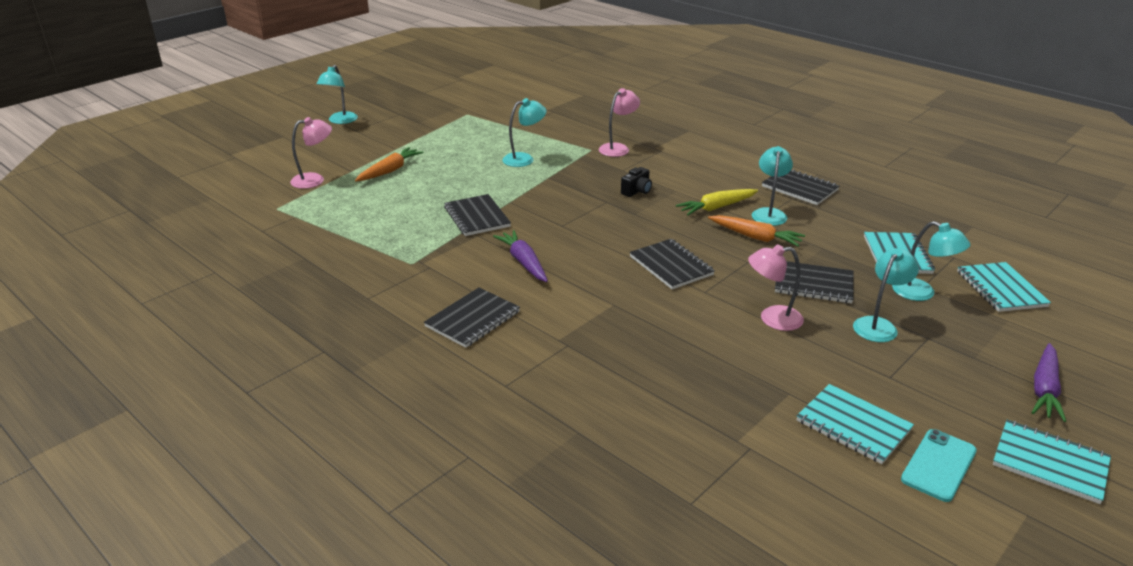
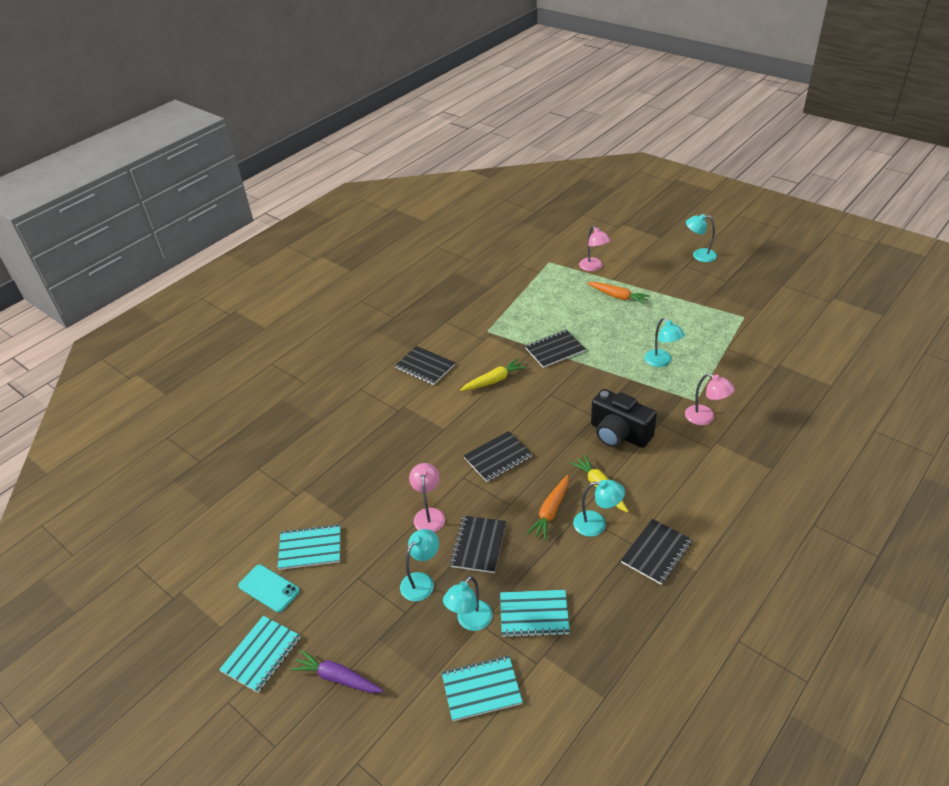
camera: 90 degrees right, 10 degrees up
purple carrot [493,230,548,282] -> yellow carrot [460,358,527,391]
black camera [621,167,652,197] -> black camera [591,389,657,448], size x2.14
turquoise notebook [797,384,914,464] -> turquoise notebook turned 45 degrees clockwise [278,524,341,570]
turquoise lamp [853,248,919,342] -> turquoise lamp turned 90 degrees counterclockwise [400,529,439,601]

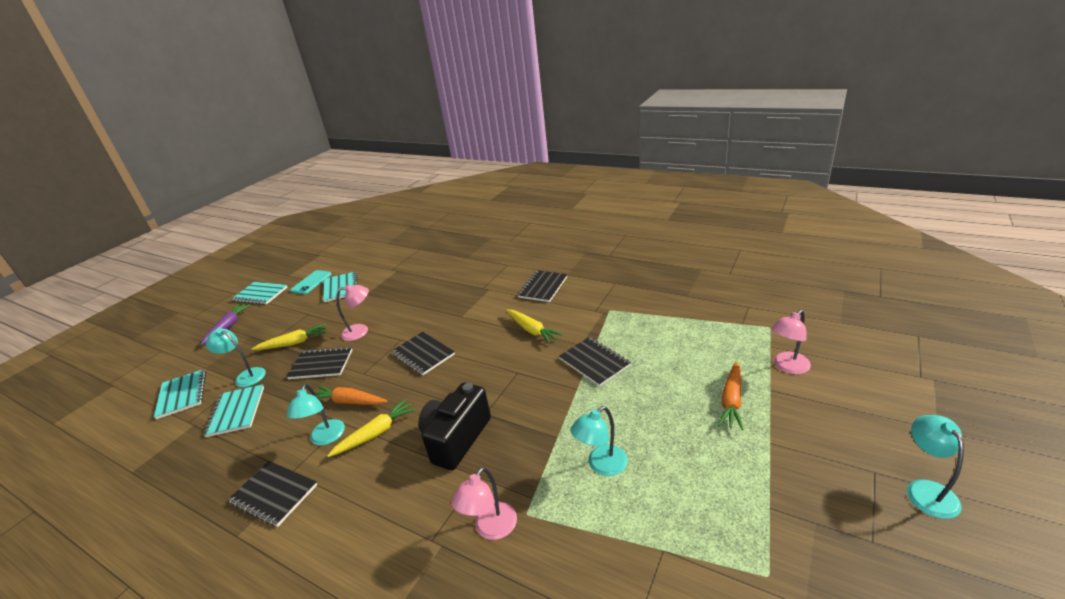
camera: 80 degrees right, 10 degrees down
turquoise lamp [400,529,439,601] -> yellow carrot [252,324,327,350]

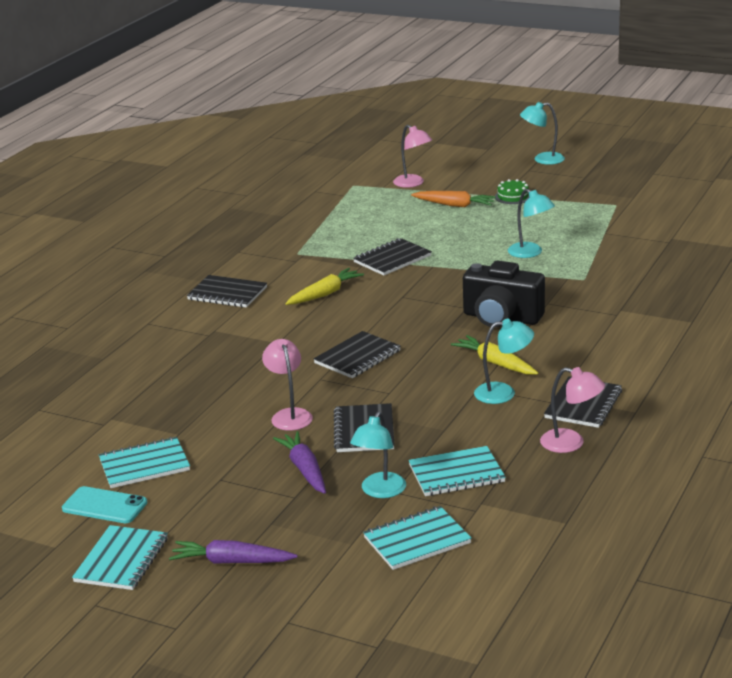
camera: 95 degrees left, 5 degrees down
yellow carrot [252,324,327,350] -> purple carrot [273,431,326,494]
orange carrot [315,386,387,405] -> none
pink lamp [451,467,517,540] -> pink lamp moved to [540,367,605,453]
none -> green cake [495,179,529,204]

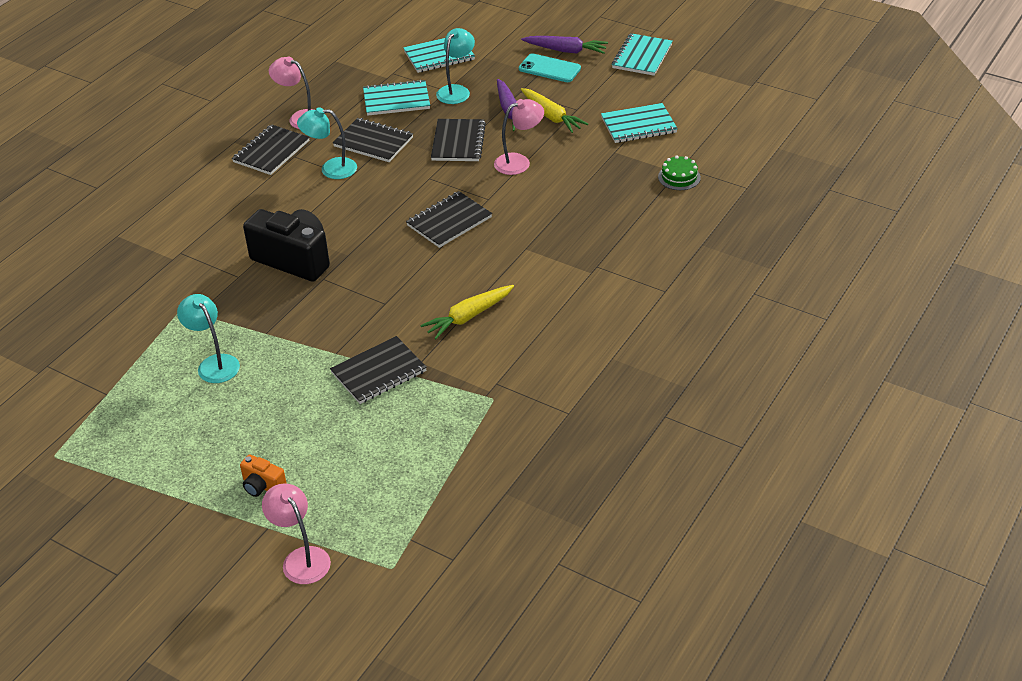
camera: 175 degrees left, 15 degrees up
turquoise phone [62,486,147,523] -> turquoise phone moved to [519,53,581,82]
black notebook [187,275,267,308] -> black notebook moved to [333,118,413,162]
pink lamp [262,339,313,431] -> pink lamp turned 105 degrees counterclockwise [494,99,544,175]
orange carrot [411,191,496,207] -> orange camera [240,454,287,497]
yellow carrot [451,335,538,375] -> yellow carrot moved to [521,88,588,133]
green cake [495,179,529,204] -> green cake moved to [658,155,701,190]
turquoise lamp [520,102,565,165] -> none

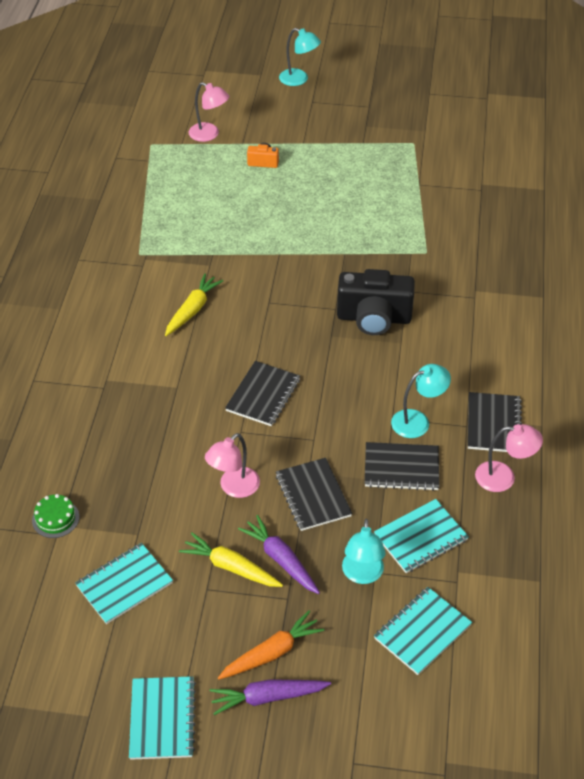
camera: 155 degrees right, 5 degrees up
turquoise lamp [177,294,240,383] -> turquoise lamp moved to [279,28,321,86]
black notebook [330,336,427,404] -> none
turquoise phone [519,53,581,82] -> orange carrot [218,611,324,680]

